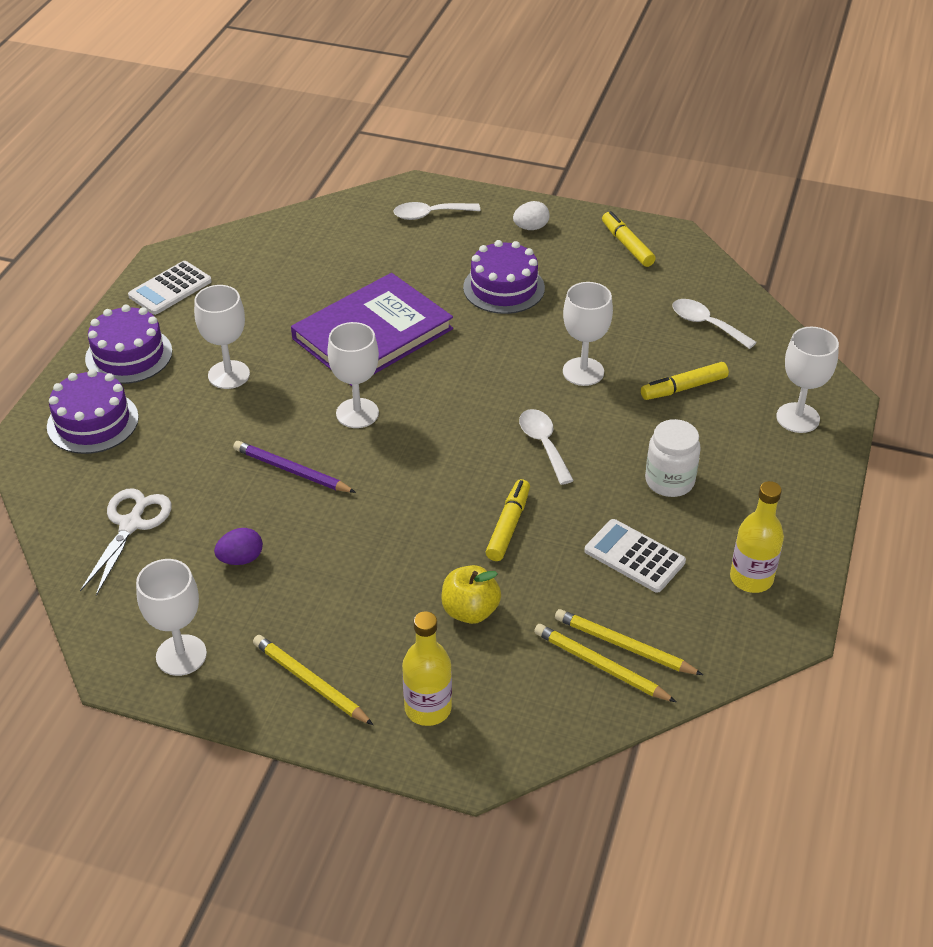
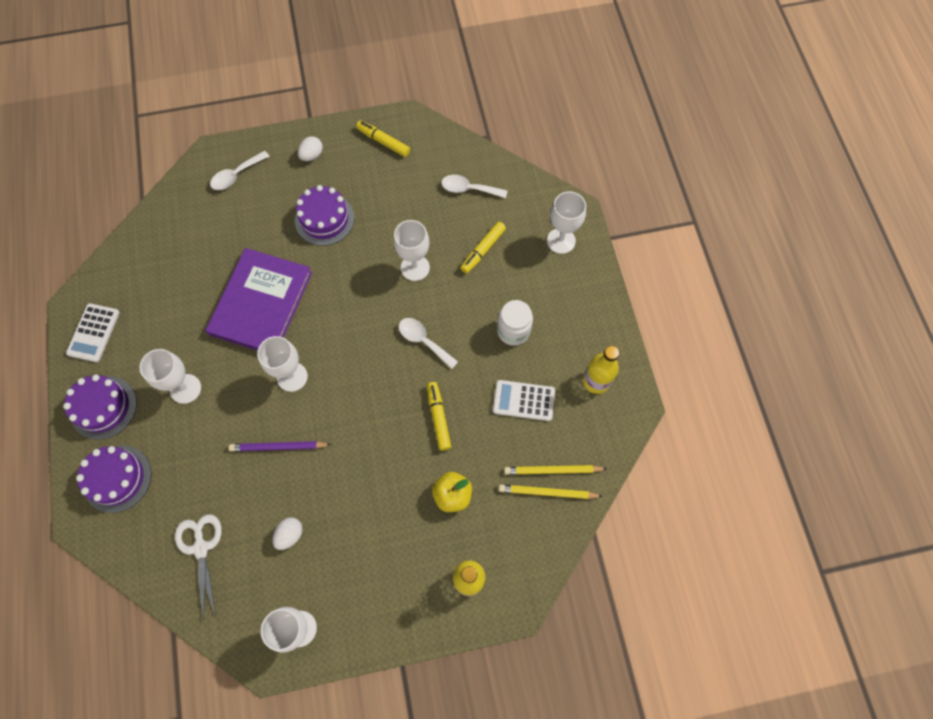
camera: 30 degrees left, 25 degrees up
purple egg [214,528,263,565] -> white egg [272,517,303,550]
yellow pencil [253,635,373,725] -> none

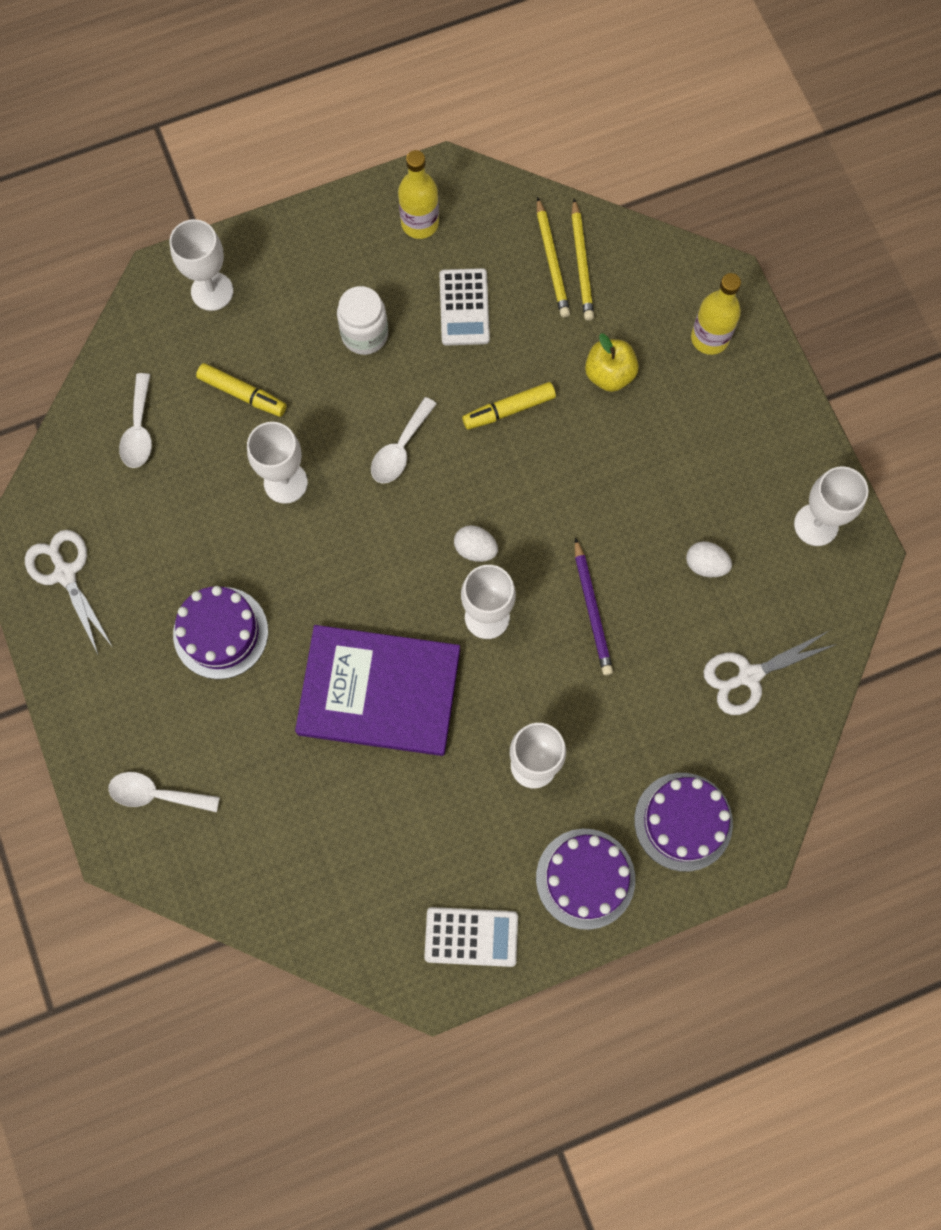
camera: 100 degrees left, 5 degrees up
white spoon [210,151,270,190] -> white spoon turned 150 degrees clockwise [108,772,220,812]
white egg [298,136,323,161] -> white egg moved to [454,525,498,562]
yellow marker [356,120,410,157] -> white scissors [25,530,112,654]

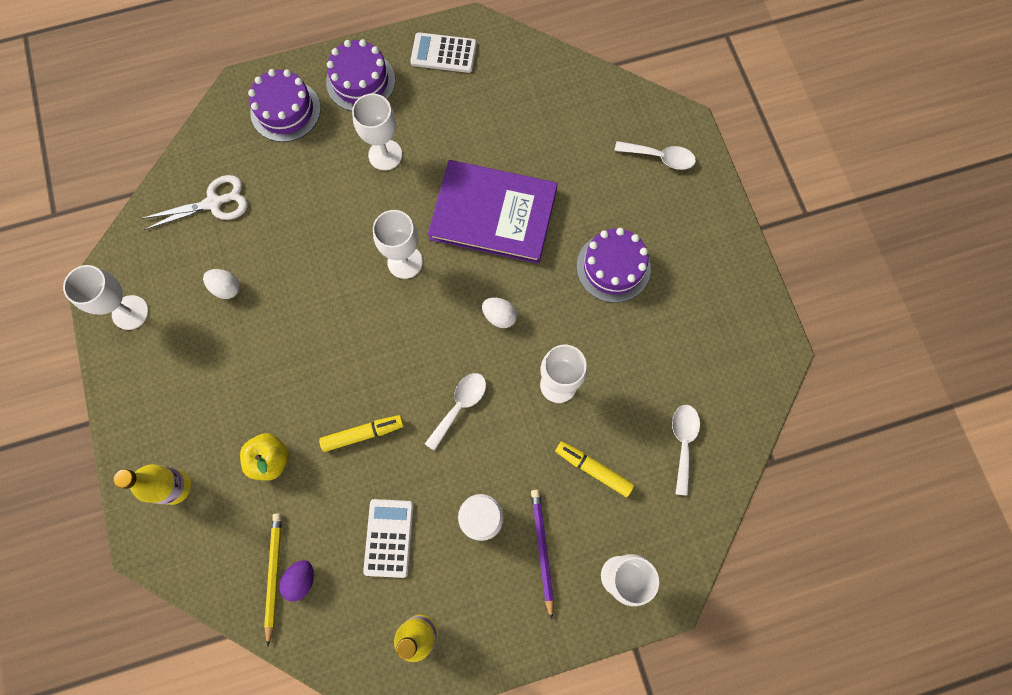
camera: 175 degrees left, 0 degrees up
white scissors [25,530,112,654] -> none
white egg [454,525,498,562] -> white egg moved to [482,298,517,328]
yellow pencil [537,197,570,318] -> purple egg [279,560,314,601]
purple pencil [575,538,613,675] -> purple pencil moved to [531,490,554,620]

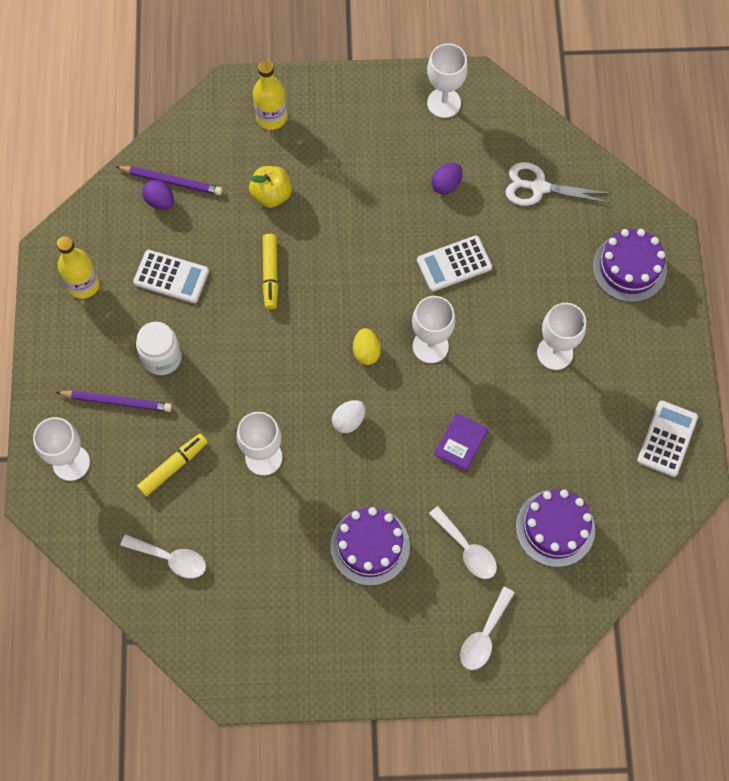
camera: 105 degrees right, 5 degrees down
white scissors [141,175,248,230] -> white scissors turned 105 degrees clockwise [506,162,612,206]
white egg [203,269,240,299] -> purple egg [431,163,462,194]
yellow pencil [264,513,282,646] -> purple pencil [116,166,222,195]
purple cake [326,39,395,111] -> purple cake moved to [516,489,595,567]
white spoon [425,373,486,451] -> white spoon moved to [429,506,497,579]
purple book [428,160,558,264] -> purple book [434,413,488,471], size x0.41
none -> yellow egg [353,328,381,365]
none -> white calculator [417,235,492,292]

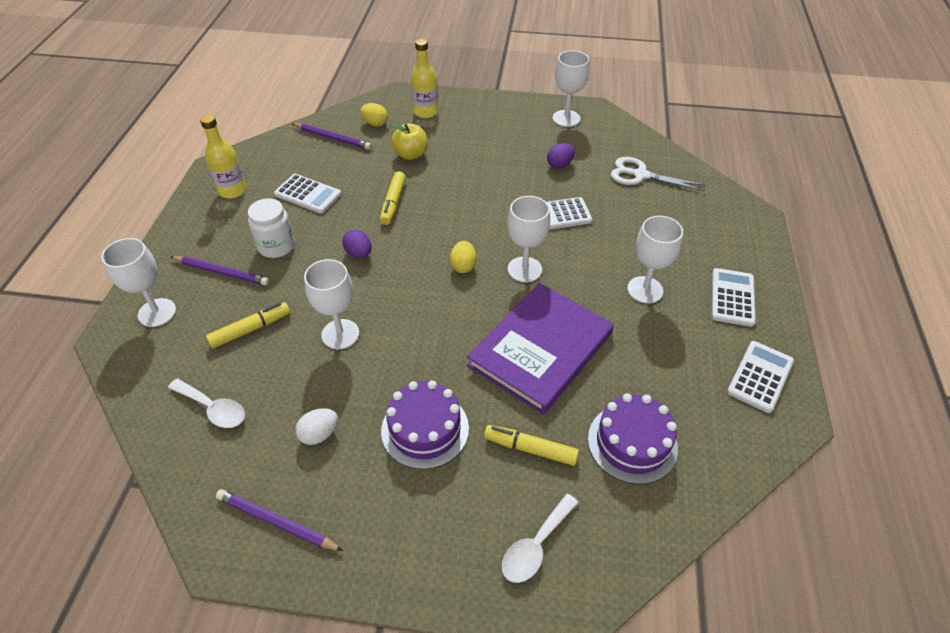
camera: 10 degrees right, 20 degrees down
purple egg [142,180,174,210] -> purple egg moved to [342,230,371,258]
white egg [332,400,365,433] -> white egg moved to [295,408,338,445]
white spoon [429,506,497,579] -> yellow marker [484,425,579,466]
purple book [434,413,488,471] -> purple book [467,283,614,415], size x2.45
purple cake [592,229,667,302] -> none
none -> purple pencil [216,489,343,551]
none -> yellow egg [360,103,388,127]
none -> white calculator [712,268,756,327]

